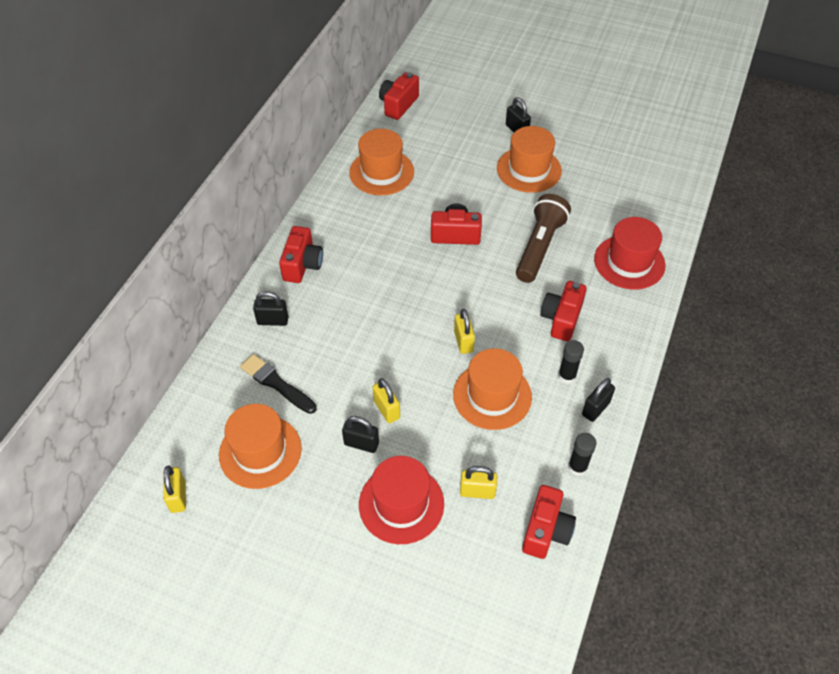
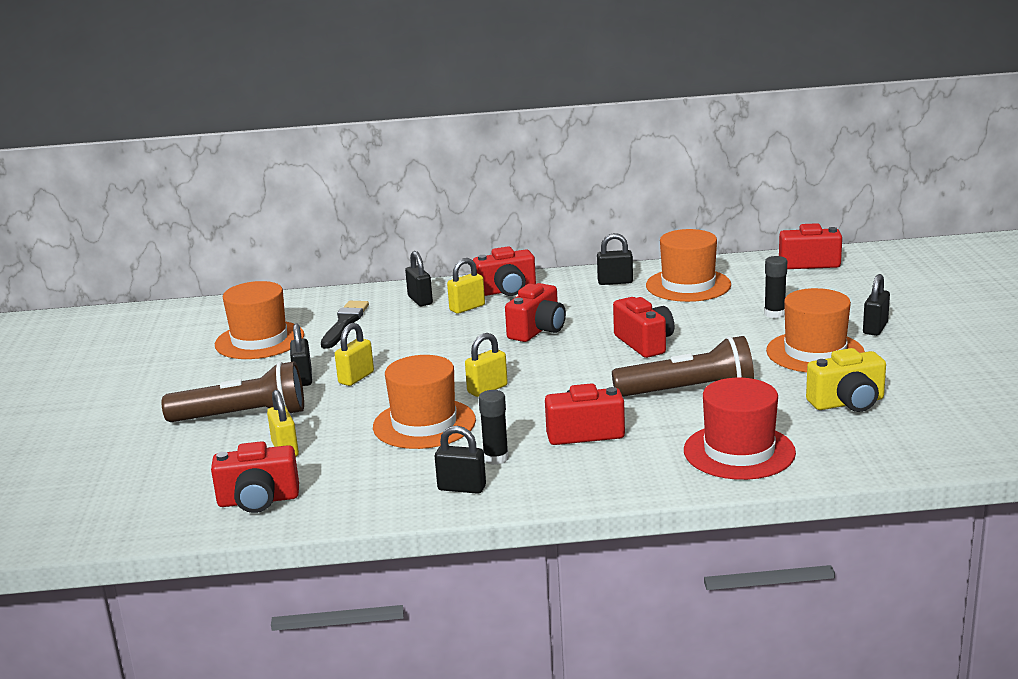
camera: 65 degrees right, 30 degrees down
yellow padlock [163,465,186,513] -> yellow padlock moved to [447,258,485,314]
red hat [359,456,444,544] -> brown flashlight [162,361,304,422]
black glue stick [568,433,597,476] -> black glue stick moved to [764,256,787,318]
none -> red camera [505,283,566,342]
none -> black padlock [597,233,633,285]
none -> yellow camera [806,348,886,412]

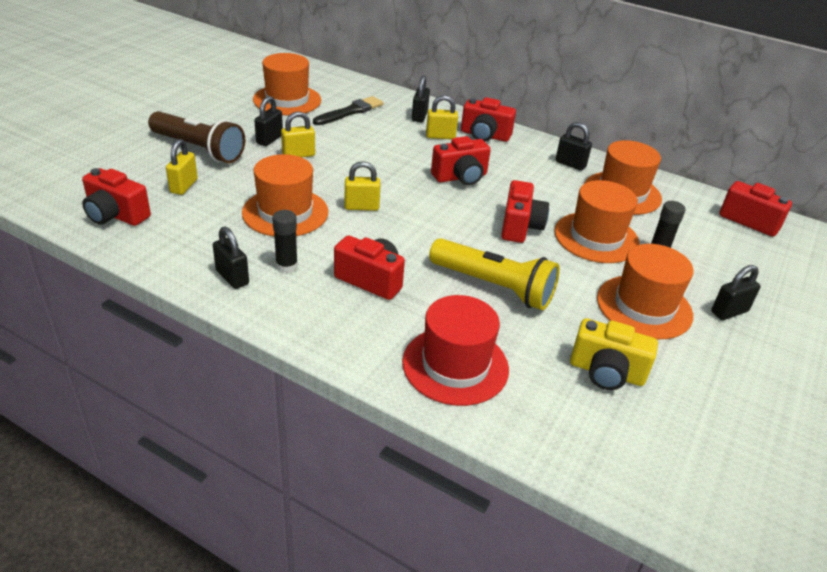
camera: 30 degrees right, 15 degrees up
brown flashlight [612,336,754,397] -> yellow flashlight [429,238,560,310]
none -> orange hat [554,180,640,263]

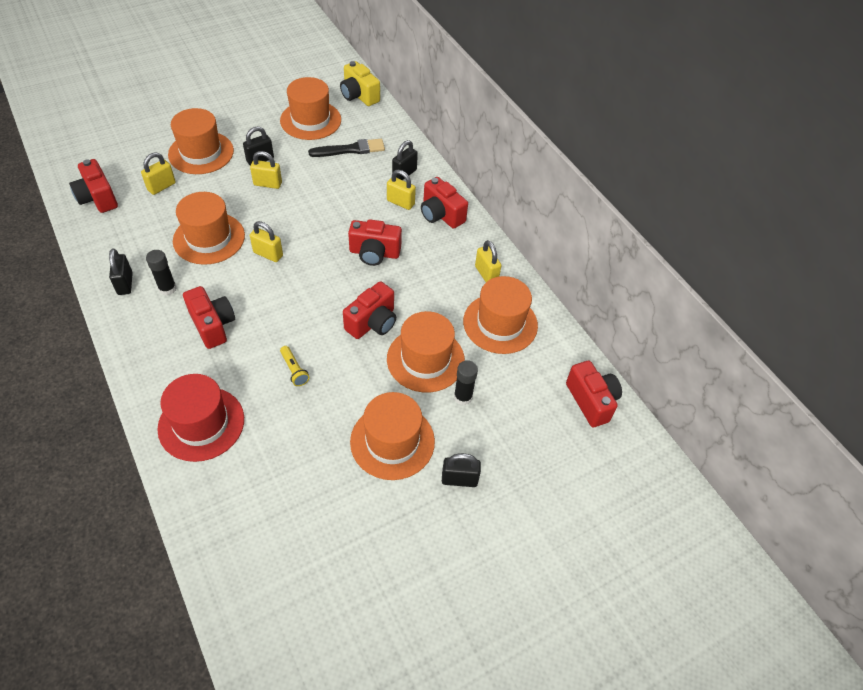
camera: 30 degrees right, 15 degrees up
brown flashlight [148,111,245,163] -> orange hat [168,108,234,174]
yellow flashlight [429,238,560,310] -> yellow flashlight [280,346,310,386], size x0.43
black padlock [555,122,592,170] -> yellow padlock [475,240,502,282]
yellow camera [570,318,658,390] -> yellow camera moved to [340,61,380,106]

